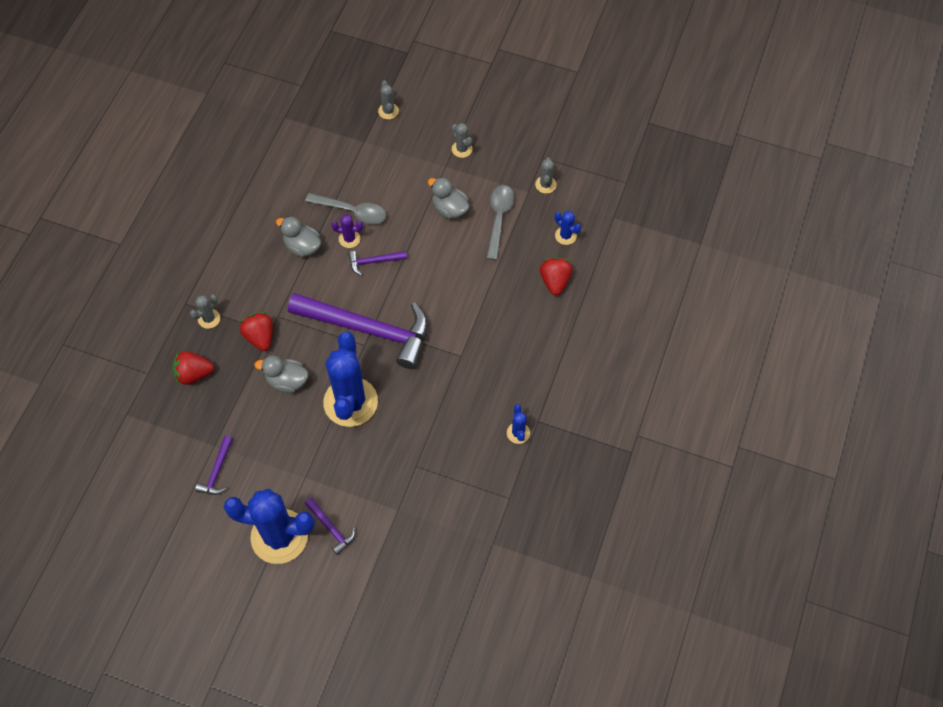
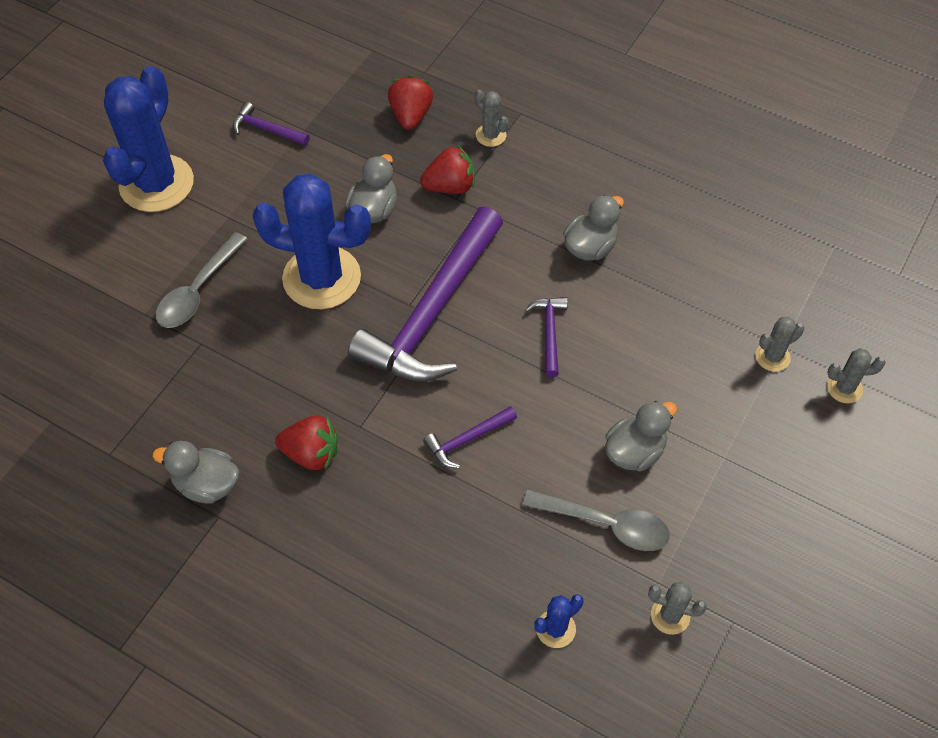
camera: 100 degrees right, 5 degrees down
grey spoon [305,193,386,224] -> grey spoon moved to [156,232,247,328]
purple hammer [305,498,355,555] -> purple hammer moved to [423,406,517,468]
purple cactus [331,214,363,248] -> none
grey cactus [451,123,473,158] -> grey cactus moved to [755,317,804,372]
blue cactus [507,404,530,444] -> grey duck [152,441,239,504]
red strawberry [540,257,572,296] -> red strawberry moved to [275,416,338,470]

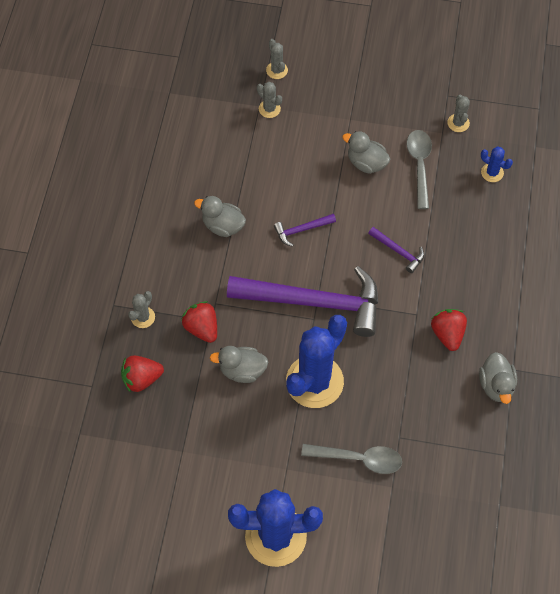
camera: 110 degrees left, 5 degrees up
purple hammer [232,102,310,146] -> none
blue cactus [252,173,371,309] -> blue cactus turned 45 degrees clockwise [286,315,347,408]

